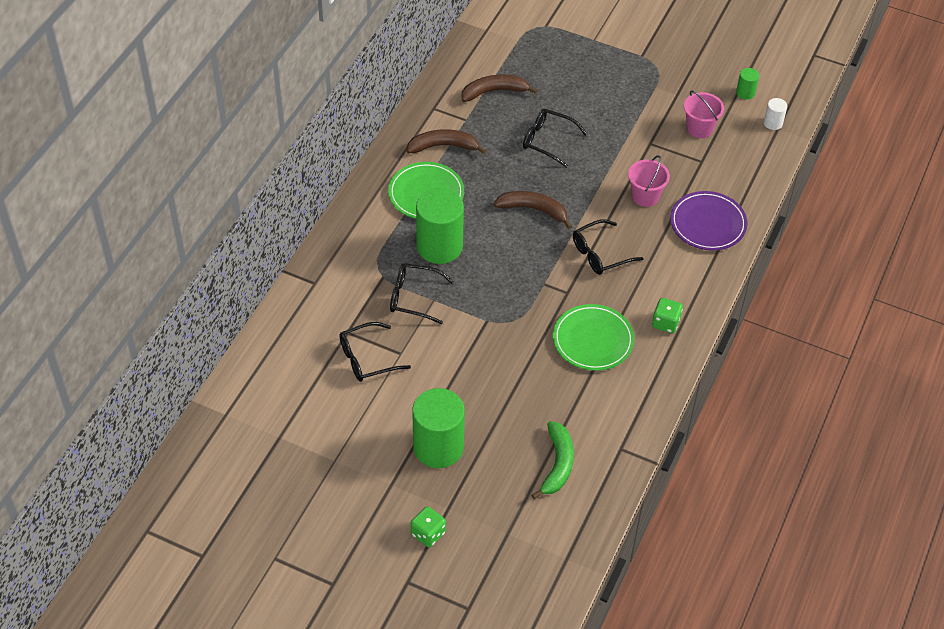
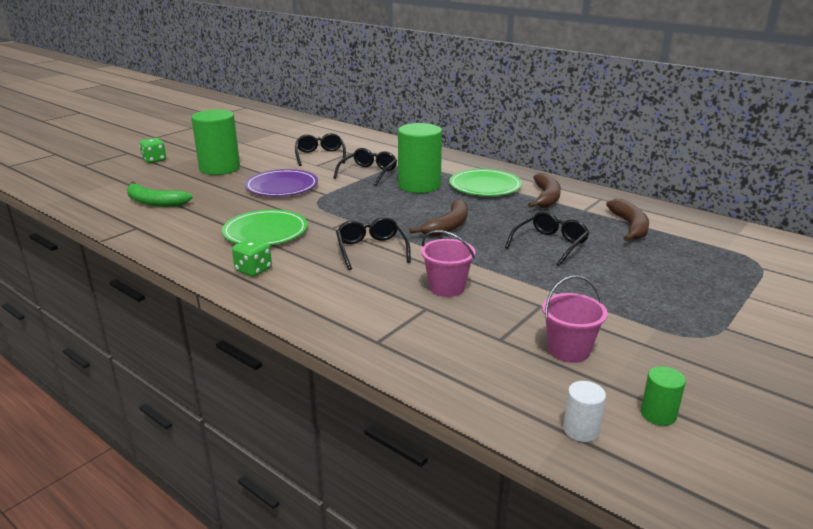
camera: 105 degrees right, 25 degrees down
purple plate [670,191,747,251] -> purple plate moved to [245,169,318,196]

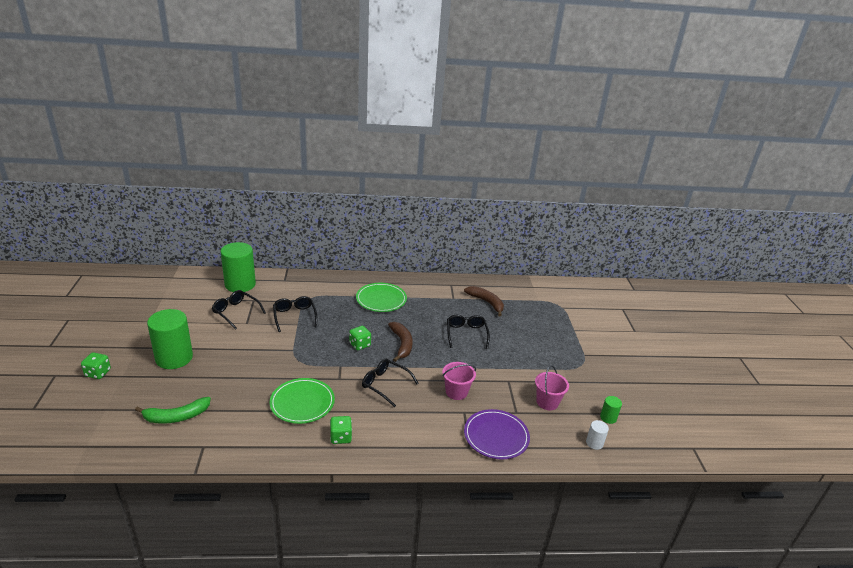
camera: 45 degrees left, 5 degrees up
purple plate [245,169,318,196] -> purple plate moved to [464,409,530,459]
green cylinder [398,123,442,193] -> green cylinder moved to [220,242,256,292]
brown banana [528,173,561,208] -> none
none -> green dice [349,326,371,350]

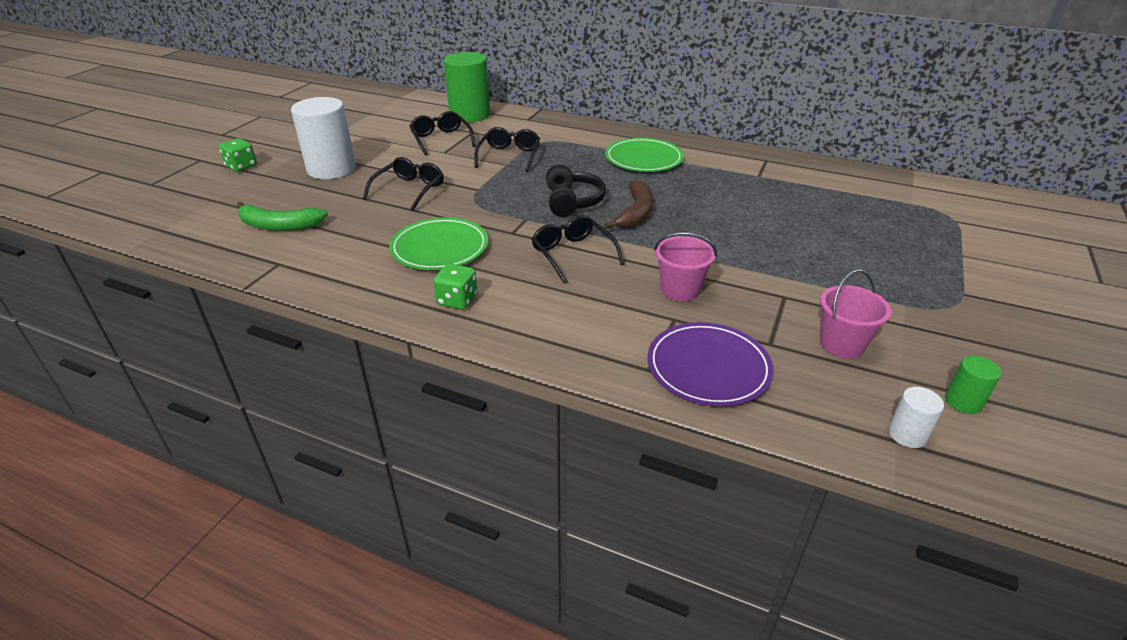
camera: 30 degrees right, 5 degrees up
green cylinder [147,309,193,369] -> white cylinder [291,97,356,179]
green dice [349,326,371,350] -> black headphones [546,165,606,217]
black glasses [447,315,490,349] -> black glasses moved to [363,157,444,211]
brown banana [464,286,504,317] -> none

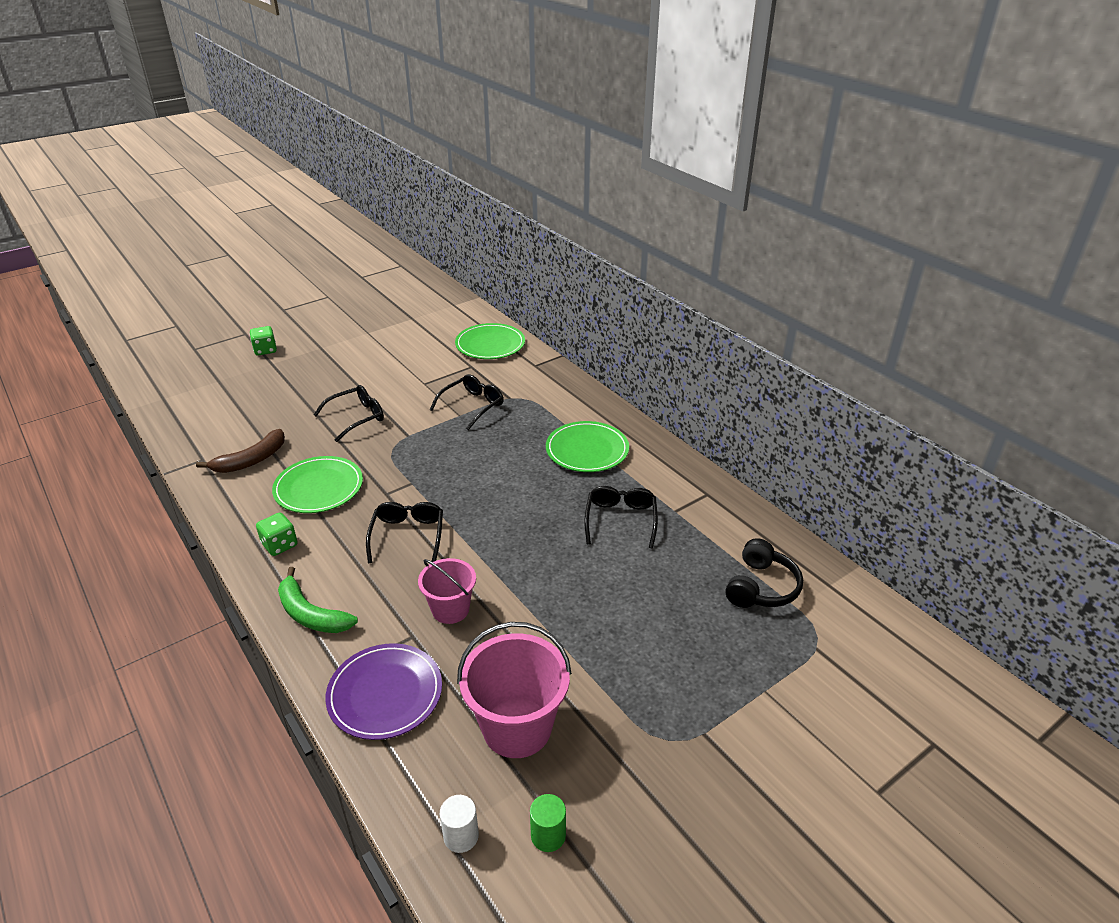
camera: 30 degrees right, 0 degrees up
green banana [237,202,328,231] -> green banana moved to [278,567,358,633]
white cylinder [291,97,356,179] -> none
black glasses [409,111,476,156] -> black glasses moved to [585,486,658,548]
green cylinder [444,52,490,122] -> green plate [455,323,525,359]
black headphones [546,165,606,217] -> black headphones moved to [726,538,803,608]
brown banana [604,180,653,229] -> brown banana moved to [196,429,285,473]
pink bucket [820,269,892,359] -> pink bucket [457,622,572,758], size x1.62

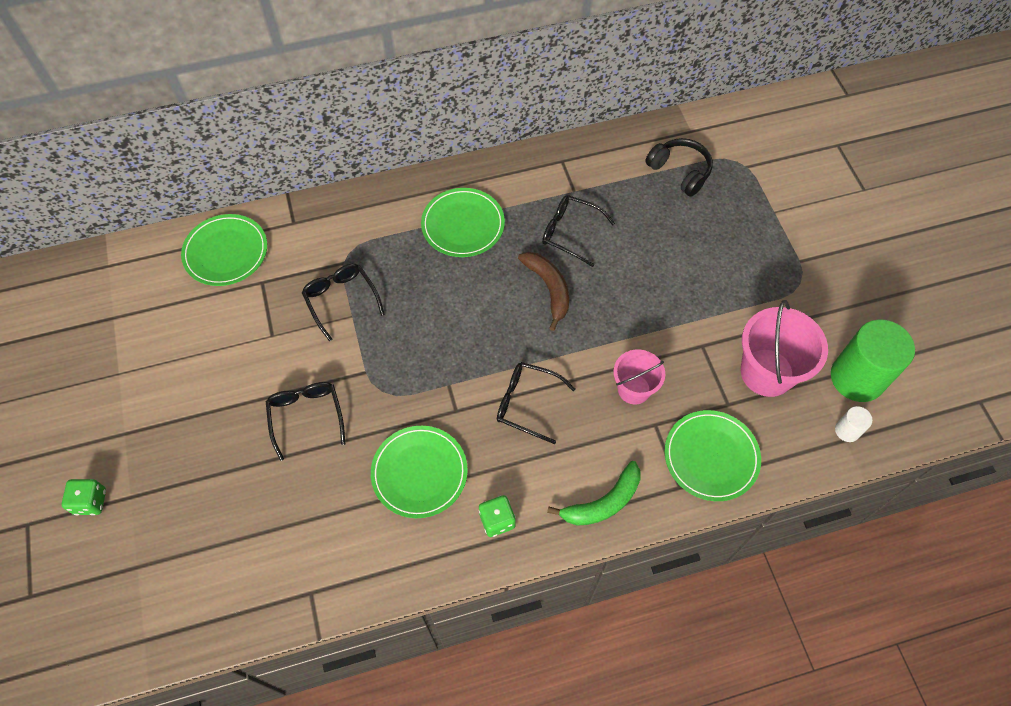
camera: 70 degrees left, 25 degrees up
brown banana [196,429,285,473] -> brown banana moved to [518,252,569,331]
purple plate [325,643,442,740] -> green plate [665,410,761,501]
green cylinder [530,794,566,852] -> green cylinder [831,319,915,402], size x2.24

